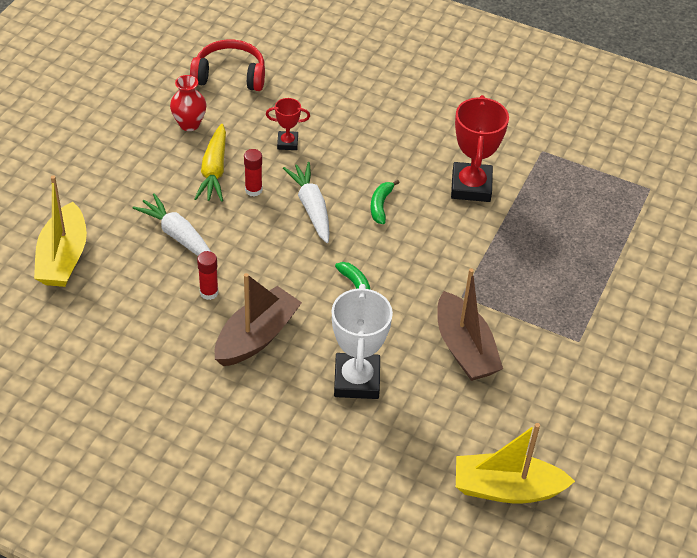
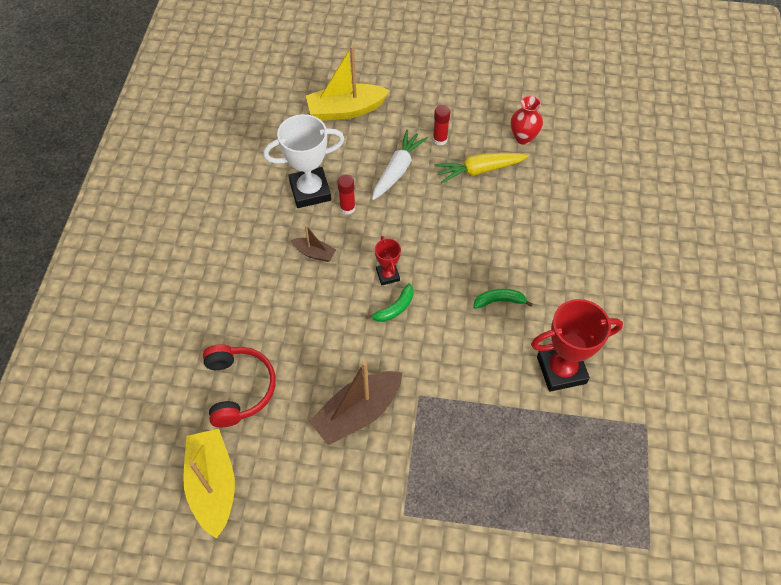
camera: 75 degrees right, 10 degrees up
red headphones [190,39,265,91] -> red headphones moved to [203,344,276,427]
brown boat [215,273,302,366] -> brown boat [291,225,336,262], size x0.50
red glue stick [244,149,262,197] -> red glue stick moved to [433,105,450,146]
red trophy [266,98,310,150] -> red trophy moved to [375,236,401,285]
white carrot [283,162,329,243] -> none
white trophy [332,284,393,399] -> white trophy moved to [263,114,344,208]

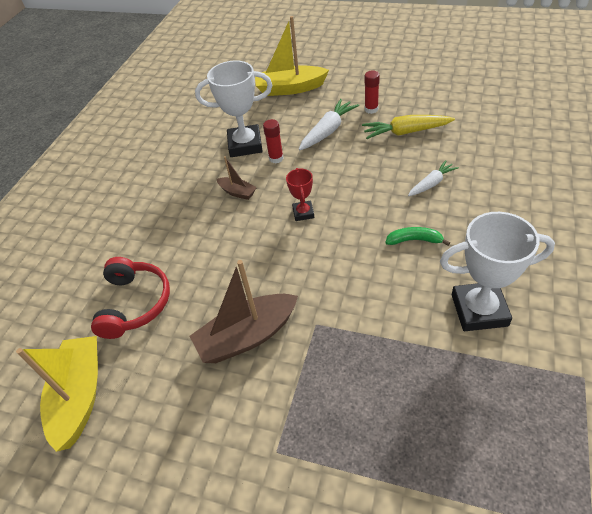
camera: 15 degrees right, 10 degrees down
green banana [365,284,414,322] -> none
red vase [511,96,543,145] -> none
red trophy [531,299,623,392] -> white trophy [440,212,555,331]
none -> white carrot [408,160,459,196]

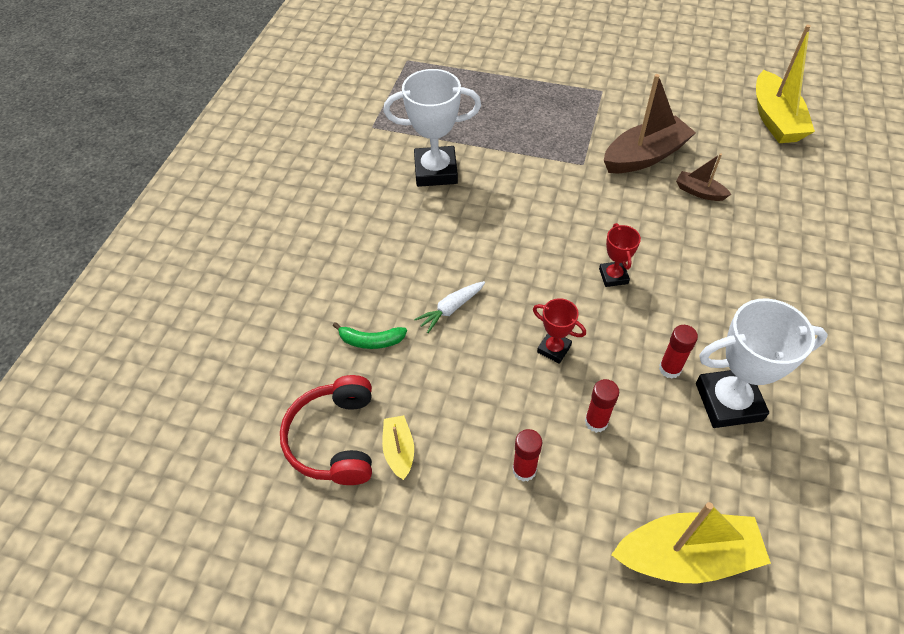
camera: 175 degrees right, 5 degrees up
red headphones [91,257,170,339] -> red headphones moved to [280,375,372,485]
brown boat [217,156,257,200] -> brown boat moved to [676,153,732,201]
white carrot [299,99,359,151] -> red glue stick [585,379,619,433]
yellow carrot [362,115,455,139] -> none
green banana [386,227,450,246] -> green banana moved to [333,322,407,349]
none -> yellow boat [382,415,414,480]
none -> red trophy [533,298,586,364]

